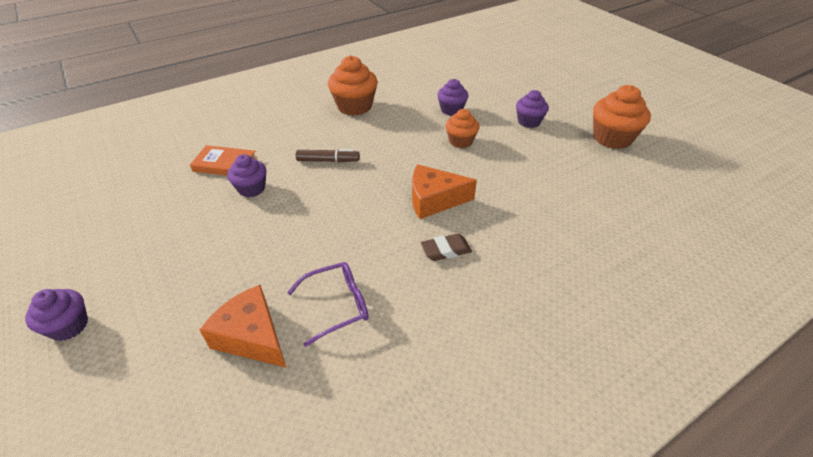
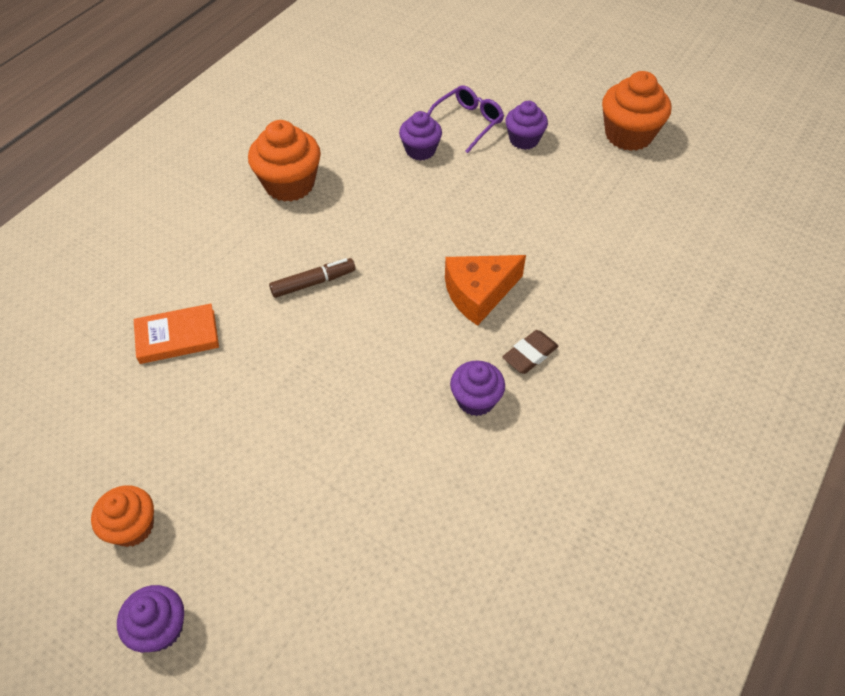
camera: 25 degrees left, 10 degrees up
orange cheese [200,285,286,368] -> none
purple cupcake [227,154,267,197] -> purple cupcake moved to [450,360,505,416]
purple glasses [287,262,369,347] -> purple glasses moved to [427,85,504,153]
orange cupcake [446,109,480,148] -> orange cupcake moved to [91,485,154,547]

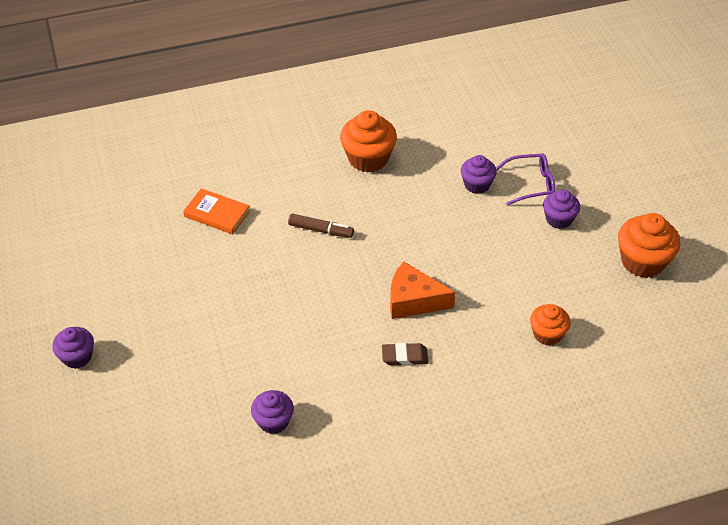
camera: 40 degrees right, 5 degrees down
orange cupcake [91,485,154,547] -> orange cupcake moved to [530,304,571,346]
purple cupcake [450,360,505,416] -> purple cupcake moved to [251,390,294,434]

